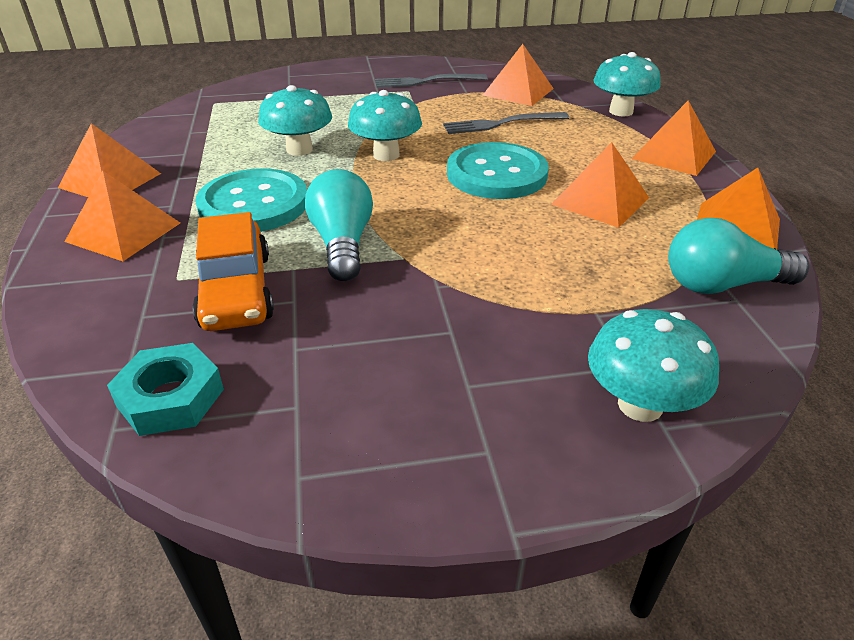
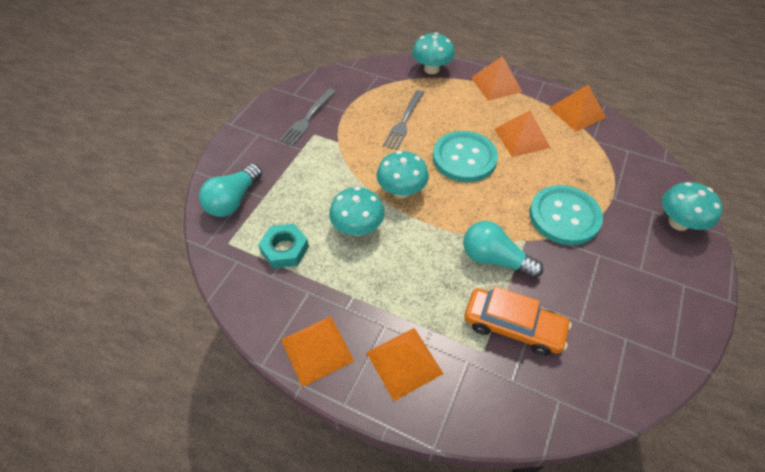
camera: 55 degrees left, 15 degrees up
turquoise nut [107,343,224,436] -> turquoise nut moved to [258,224,309,269]
turquoise button [195,168,307,232] -> turquoise button moved to [529,185,603,245]
orange pyramid [483,44,554,106] -> none
turquoise light bulb [668,218,809,294] -> turquoise light bulb moved to [199,164,262,217]

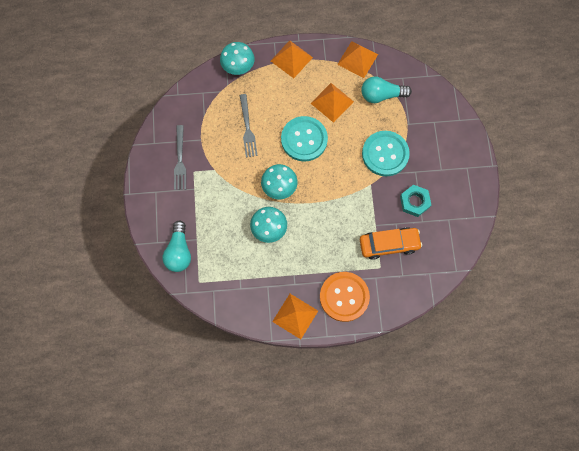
camera: 30 degrees left, 20 degrees up
turquoise nut [258,224,309,269] -> turquoise nut moved to [400,185,431,217]
orange pyramid [366,328,444,401] -> orange button [320,272,370,322]
turquoise light bulb [463,221,543,279] -> turquoise light bulb moved to [361,76,412,103]
turquoise mushroom [662,182,723,231] -> none

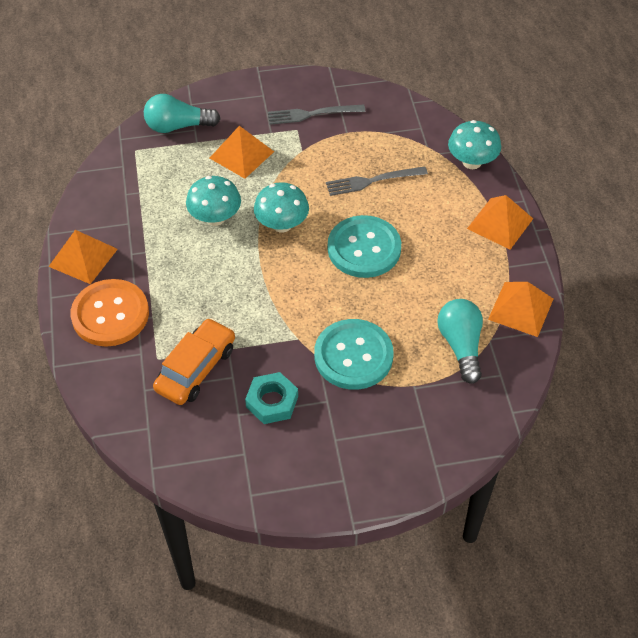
camera: 85 degrees right, 20 degrees down
orange pyramid [310,83,354,123] -> orange pyramid moved to [210,126,274,179]
orange car [360,227,422,260] -> orange car turned 135 degrees counterclockwise [153,318,235,405]

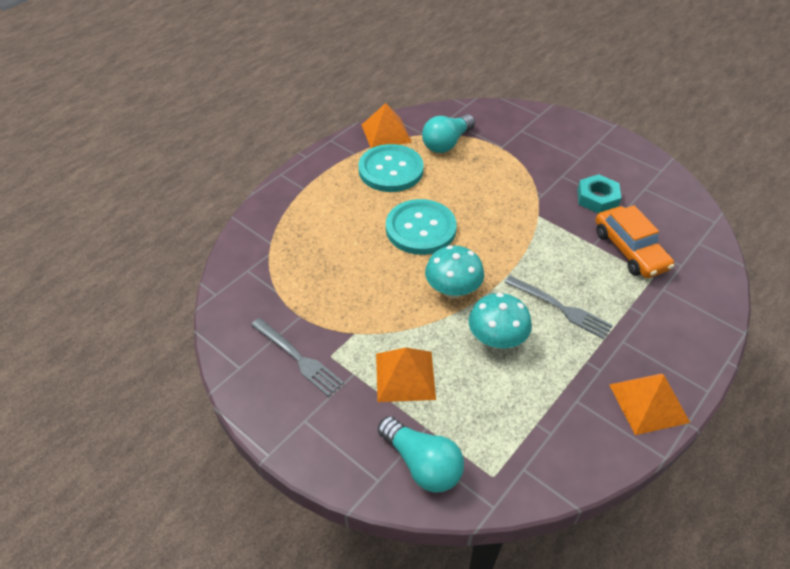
camera: 130 degrees left, 5 degrees down
orange button [71,279,149,347] -> none
orange car [153,318,235,405] -> orange car turned 105 degrees counterclockwise [596,205,674,278]
turquoise button [314,319,393,390] -> turquoise button moved to [358,144,424,192]
grey fork [326,166,428,196] -> grey fork moved to [504,275,613,339]
turquoise mushroom [448,120,501,169] -> none
orange pyramid [467,195,533,250] -> none

